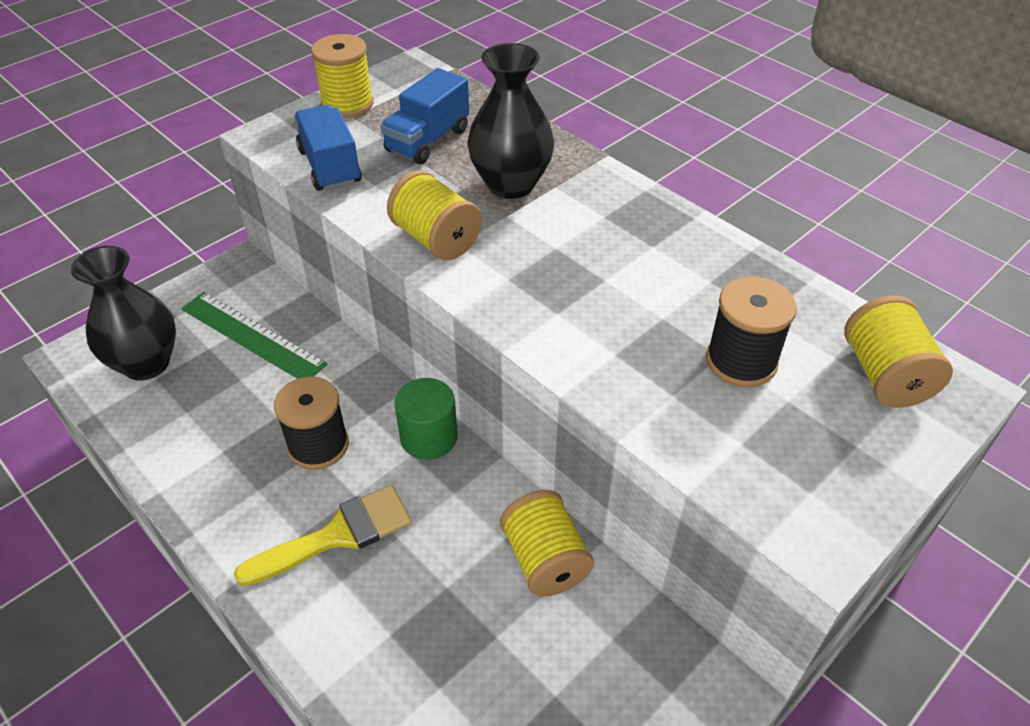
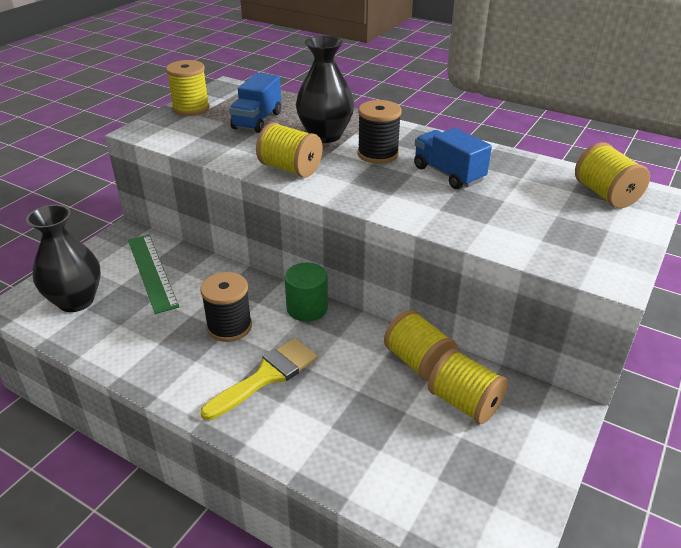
camera: 15 degrees left, 10 degrees down
green ruler [181,292,327,379] -> green ruler turned 45 degrees clockwise [128,235,179,314]
blue truck [294,105,362,191] -> blue truck moved to [414,128,492,189]
black spool [706,276,797,387] -> black spool moved to [358,100,402,164]
none -> yellow spool [428,349,508,424]

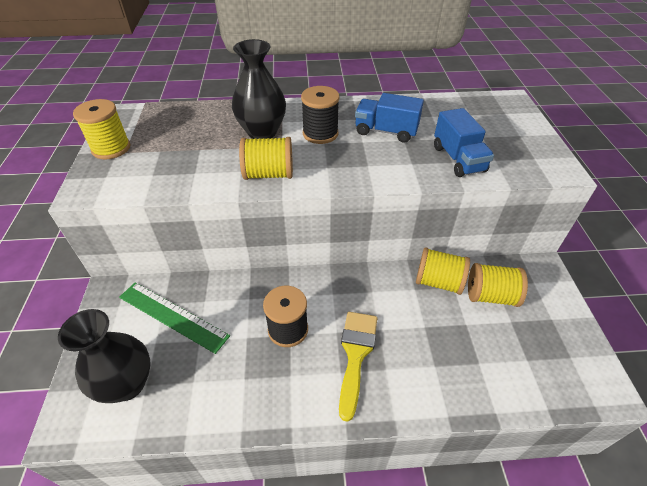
camera: 35 degrees left, 10 degrees up
blue truck [229,73,281,133] -> blue truck moved to [434,108,494,177]
green cylinder [284,263,328,322] -> none
yellow spool [575,142,650,208] -> none

